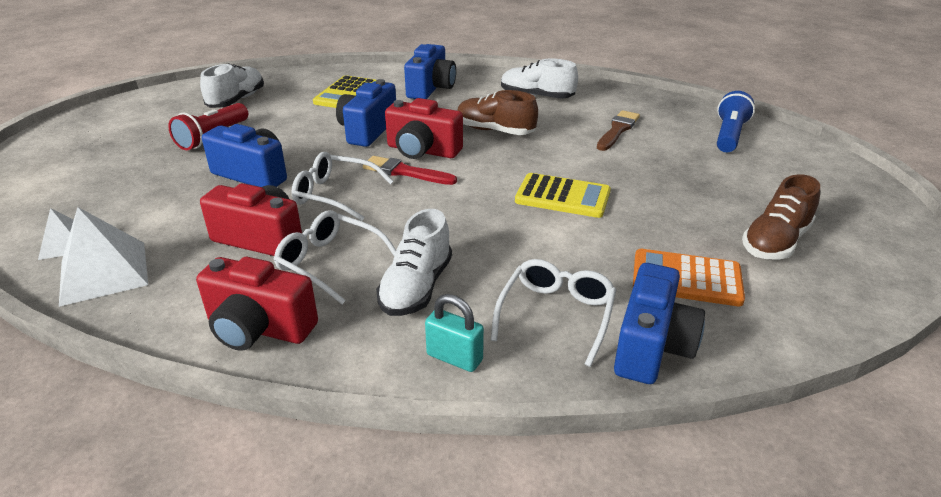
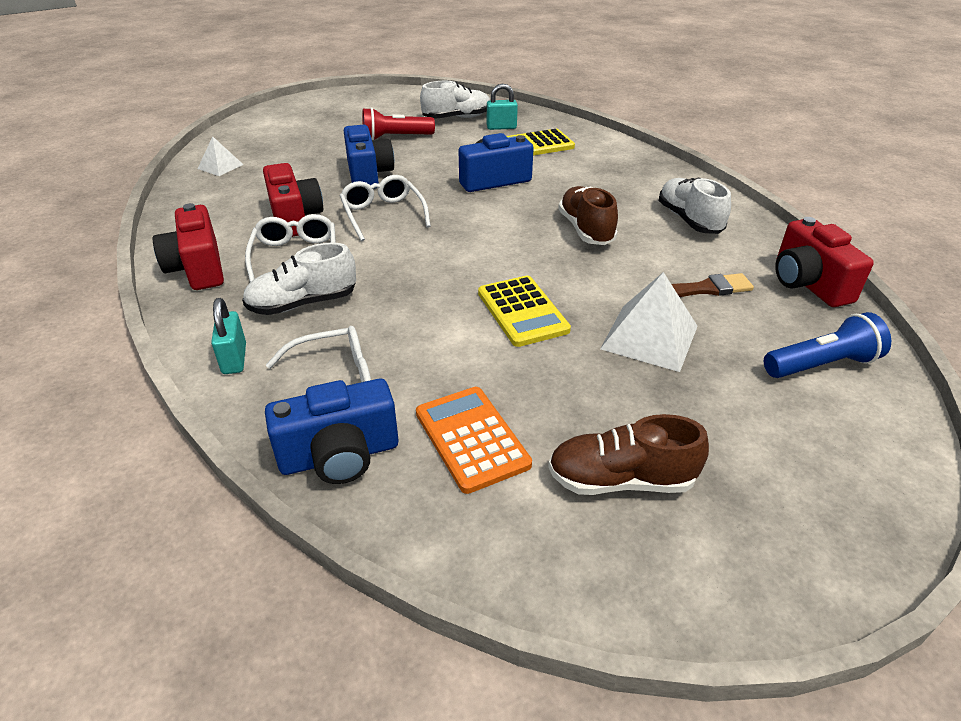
camera: 50 degrees right, 5 degrees up
white pyramid [59,207,148,307] -> white pyramid moved to [600,272,698,372]
red brush [363,156,457,185] -> none
red camera [385,98,463,159] -> red camera moved to [775,217,874,307]
blue camera [404,44,456,99] -> none
none -> turquoise padlock [487,84,518,130]

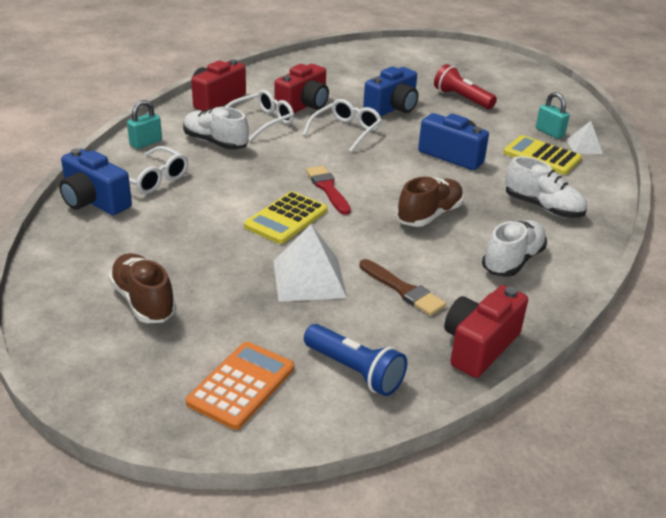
camera: 55 degrees right, 5 degrees down
white pyramid [197,136,244,176] -> white pyramid moved to [566,121,603,154]
orange calculator [416,387,532,494] -> orange calculator moved to [186,342,294,430]
white shoe [420,81,490,119] -> white shoe moved to [505,156,587,218]
none -> red brush [306,166,351,215]

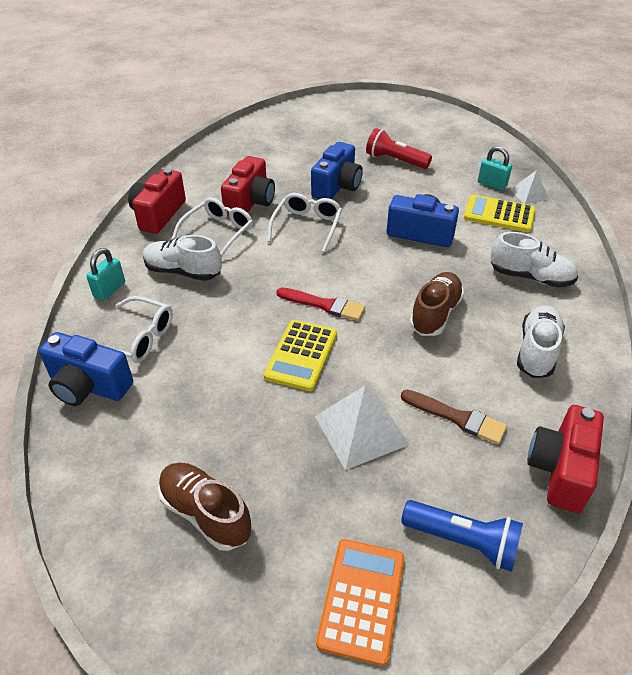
camera: 15 degrees left, 10 degrees up
red brush [306,166,351,215] -> red brush turned 150 degrees clockwise [276,287,365,321]

